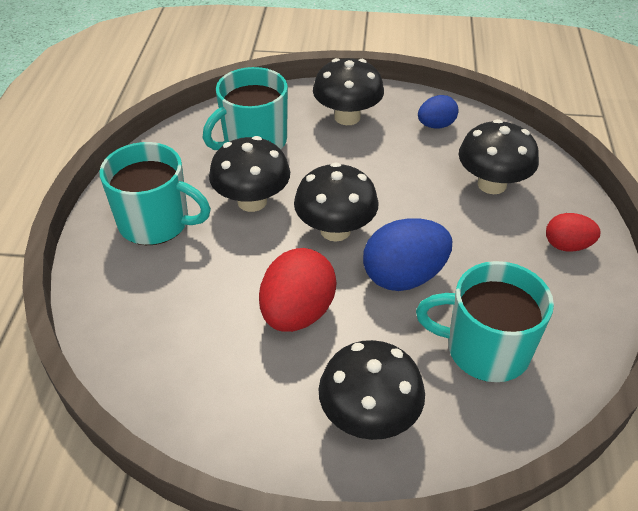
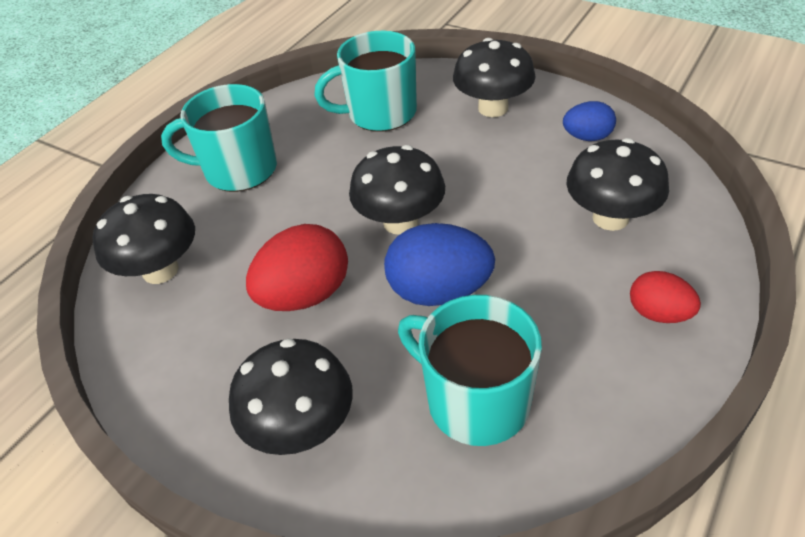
camera: 30 degrees right, 0 degrees up
turquoise mug [99,142,211,245] -> turquoise mug turned 135 degrees clockwise [161,84,277,192]
black mushroom [209,136,290,212] -> black mushroom moved to [93,194,195,284]

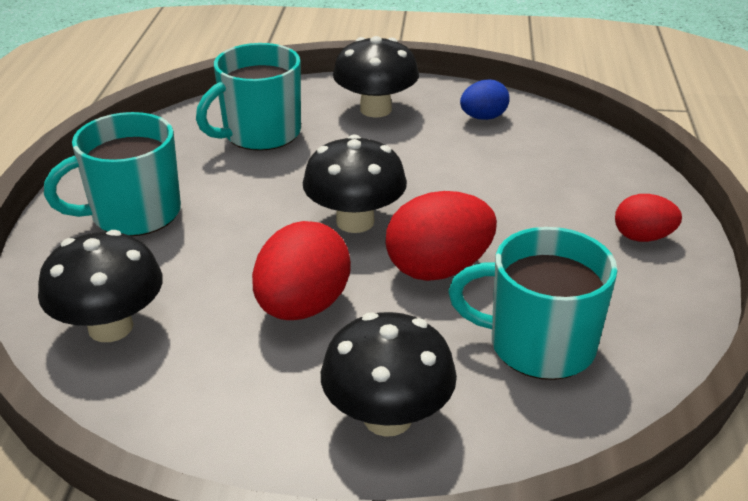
camera: 30 degrees left, 10 degrees down
blue egg [384,223,495,306] -> red egg [386,191,497,281]
black mushroom [566,138,669,231] -> none

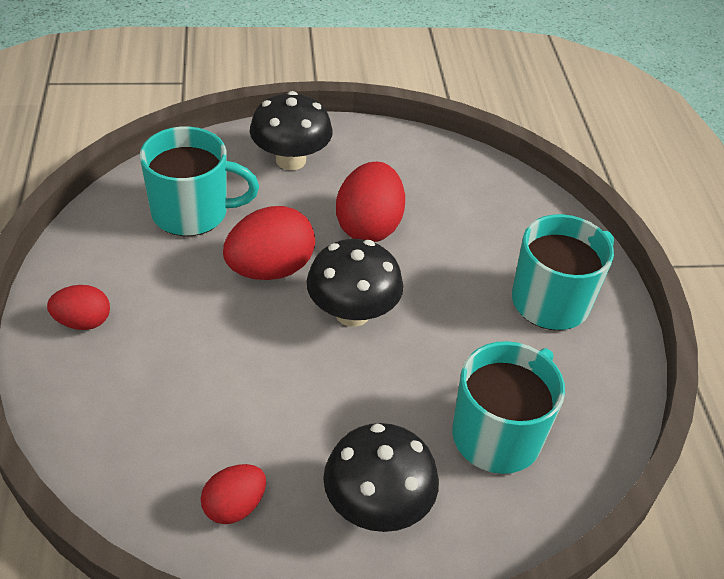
camera: 165 degrees right, 10 degrees up
black mushroom [38,230,163,342] -> none
blue egg [460,79,510,120] -> red egg [201,464,266,524]

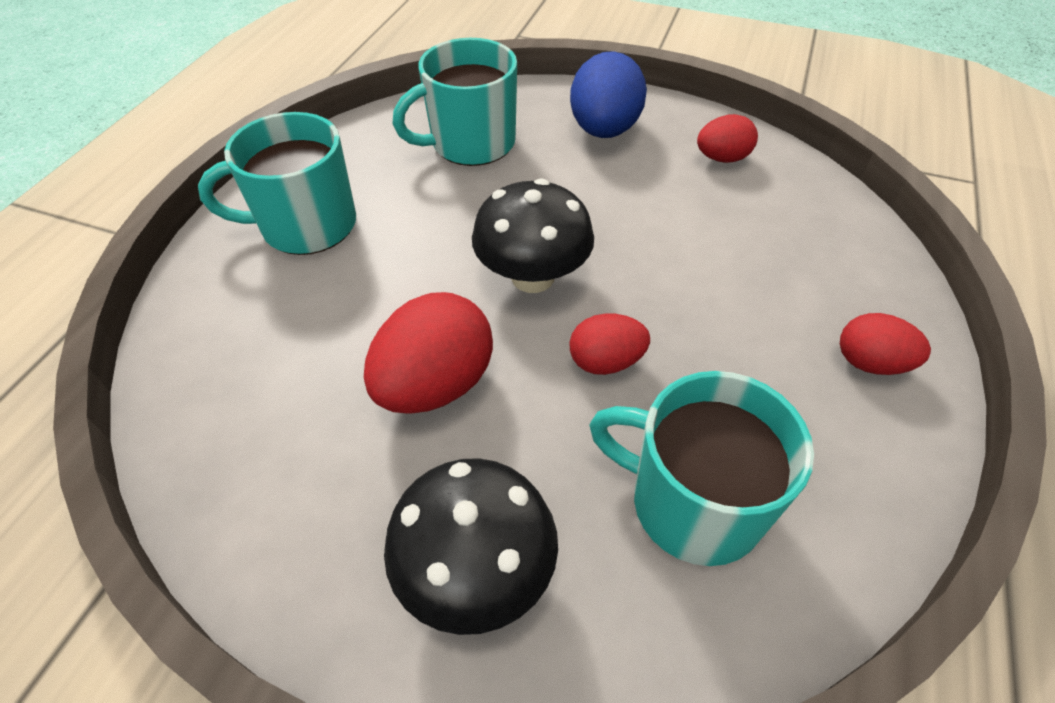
camera: 150 degrees left, 5 degrees up
red egg [223,206,315,280] -> red egg [569,314,650,375], size x0.59
black mushroom [323,423,439,532] -> blue egg [570,51,647,138]

